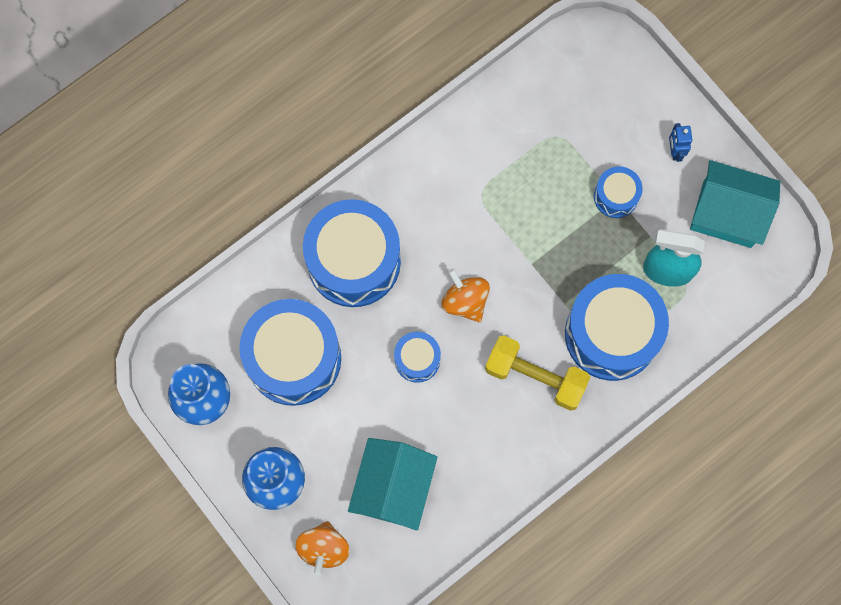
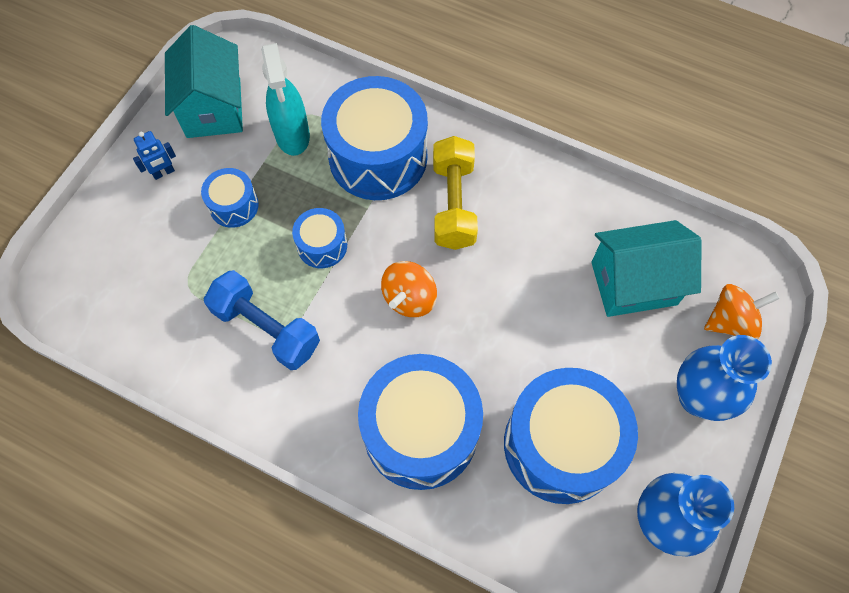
camera: 115 degrees left, 10 degrees down
blue drum [394,332,441,383] -> blue drum moved to [292,208,347,268]
none -> blue dumbbell [204,270,320,370]

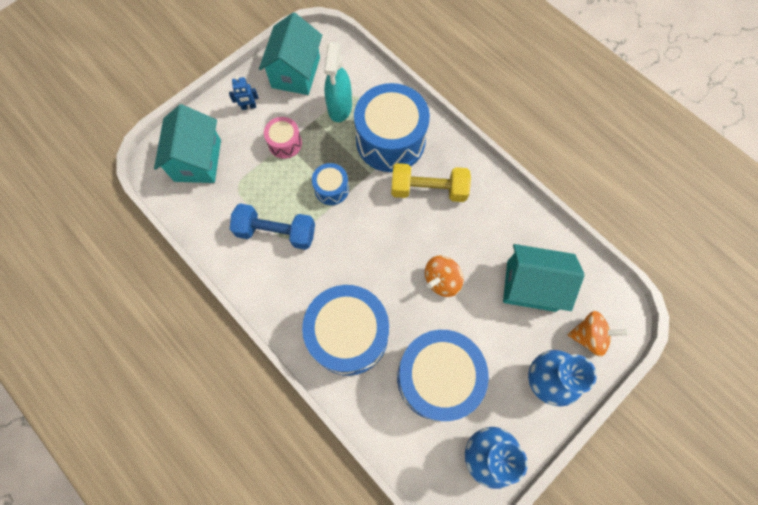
camera: 20 degrees right, 5 degrees up
blue drum [201,168,259,228] -> pink drum [264,117,302,159]
blue dumbbell [204,270,320,370] -> blue dumbbell turned 45 degrees counterclockwise [230,203,315,250]
orange spinning top [381,261,437,317] -> orange spinning top moved to [425,256,463,297]
yellow dumbbell [433,136,478,250] -> yellow dumbbell turned 75 degrees clockwise [391,163,471,202]
none -> turquoise house [154,104,221,183]

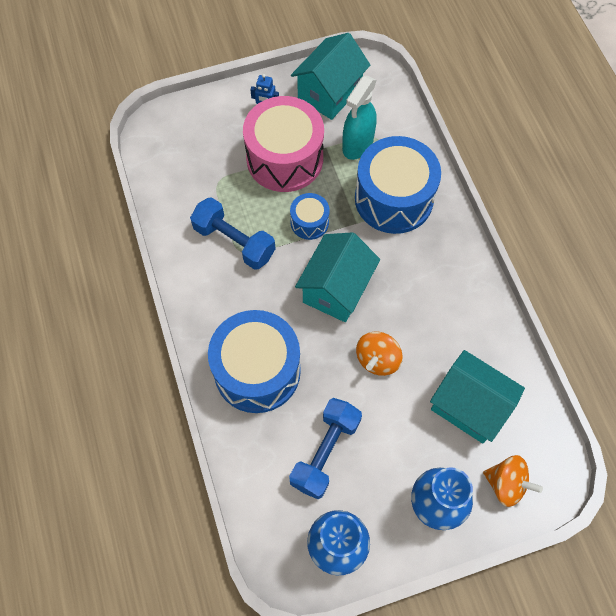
camera: 25 degrees right, 5 degrees down
turquoise house [154,104,221,183] -> turquoise house moved to [295,232,380,322]
pink drum [264,117,302,159] -> pink drum [243,96,324,192], size x2.07
yellow dumbbell [391,163,471,202] -> none
blue drum [397,330,489,421] -> blue dumbbell [289,398,362,499]
orange spinning top [425,256,463,297] -> orange spinning top turned 45 degrees counterclockwise [356,332,402,376]

